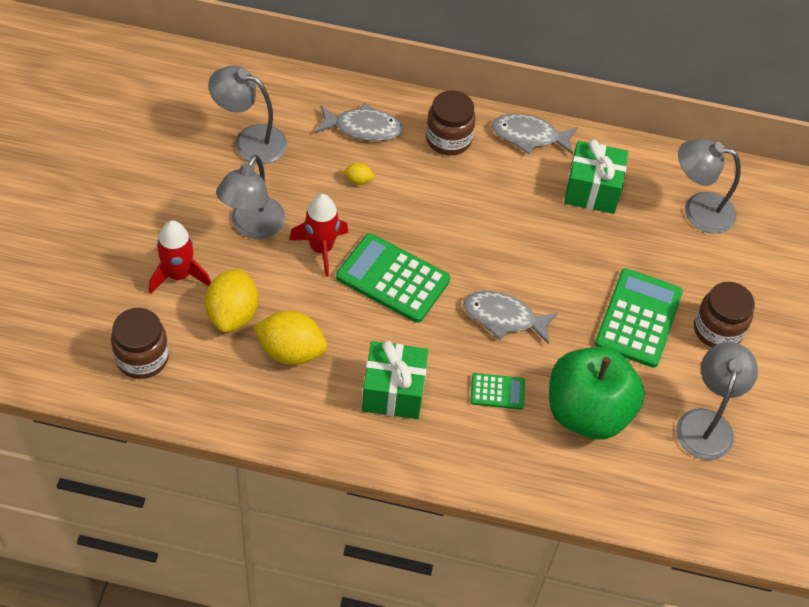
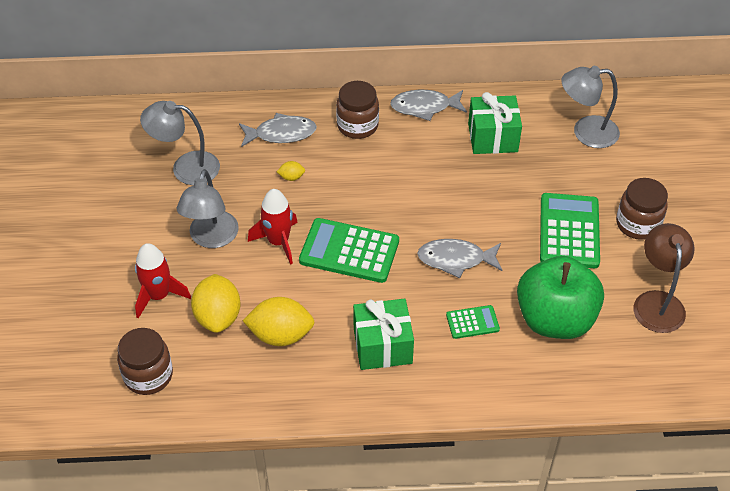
camera: 10 degrees left, 5 degrees down
grey lamp [676,342,758,460] -> brown lamp [634,223,695,333]

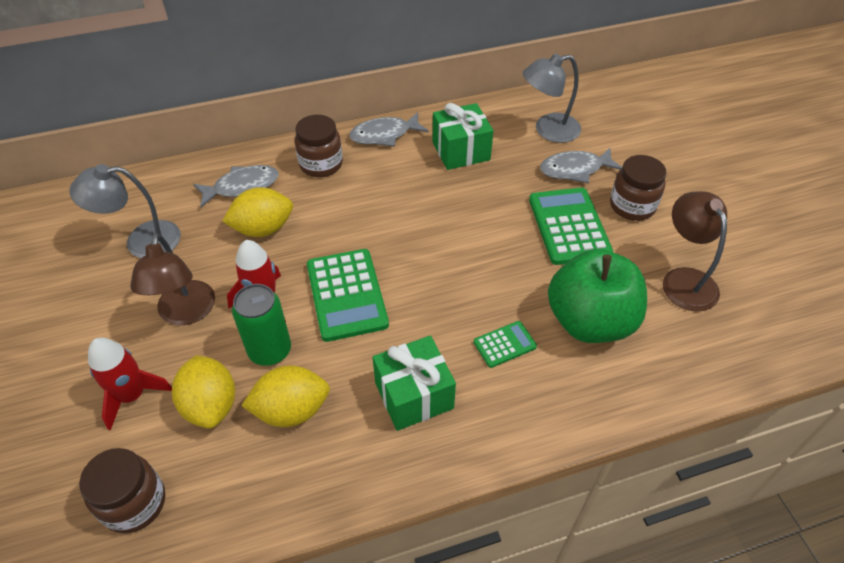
camera: 15 degrees left, 0 degrees up
grey lamp [176,169,239,248] -> brown lamp [130,233,215,325]
yellow lemon [277,161,305,181] -> yellow lemon [222,187,293,237], size x2.21
green calculator [299,218,399,283] -> green calculator turned 105 degrees counterclockwise [307,249,389,342]
grey fish [417,239,502,278] -> grey fish moved to [540,148,622,183]
none -> green can [232,284,291,366]

